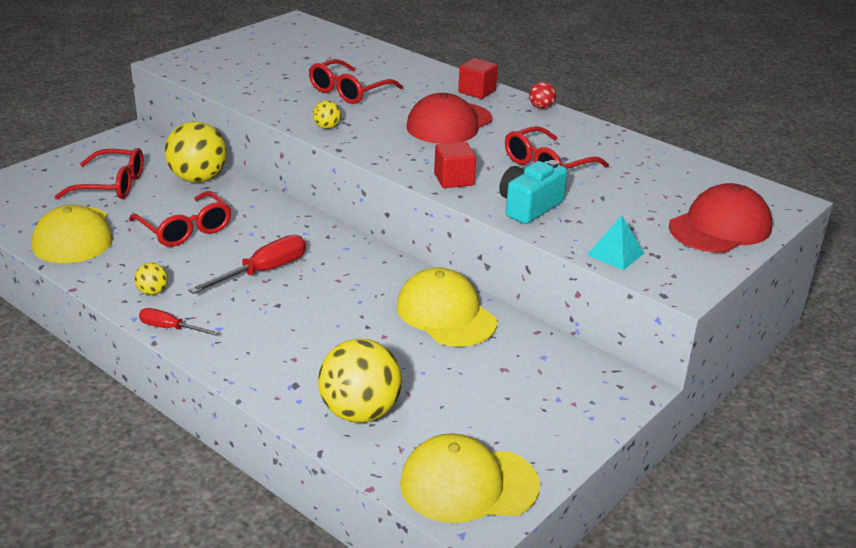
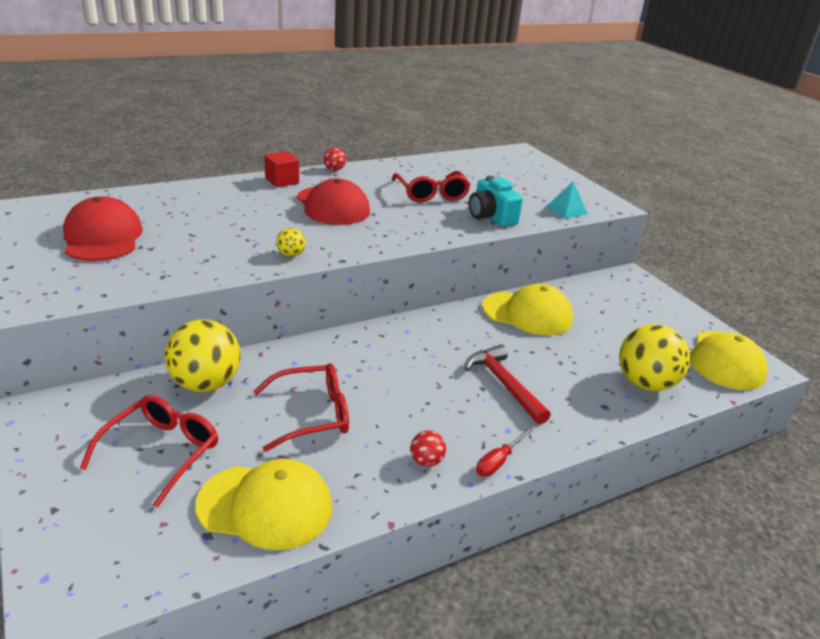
camera: 70 degrees left, 0 degrees up
yellow ball [135,263,168,295] -> red ball [411,431,446,467]
red screwdriver [188,235,306,294] -> none
red glasses [309,59,403,104] -> none
yellow cap [397,267,497,347] -> yellow cap turned 150 degrees counterclockwise [482,284,573,336]
red cube [434,142,476,188] -> none
red cap [669,183,772,253] -> red cap moved to [63,196,143,261]
none -> red hammer [465,344,551,425]

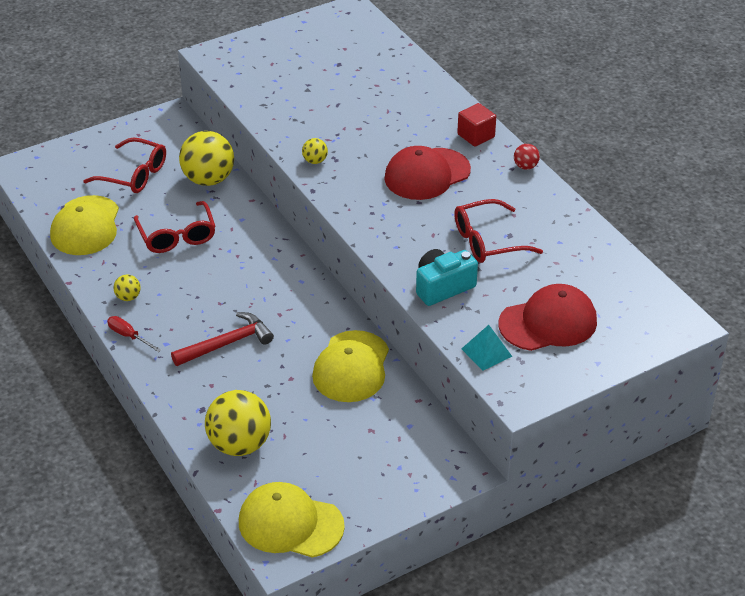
camera: 90 degrees right, 10 degrees up
red cap [63,196,143,261] -> red cap moved to [499,284,597,351]
red ball [411,431,446,467] -> yellow ball [114,274,141,301]

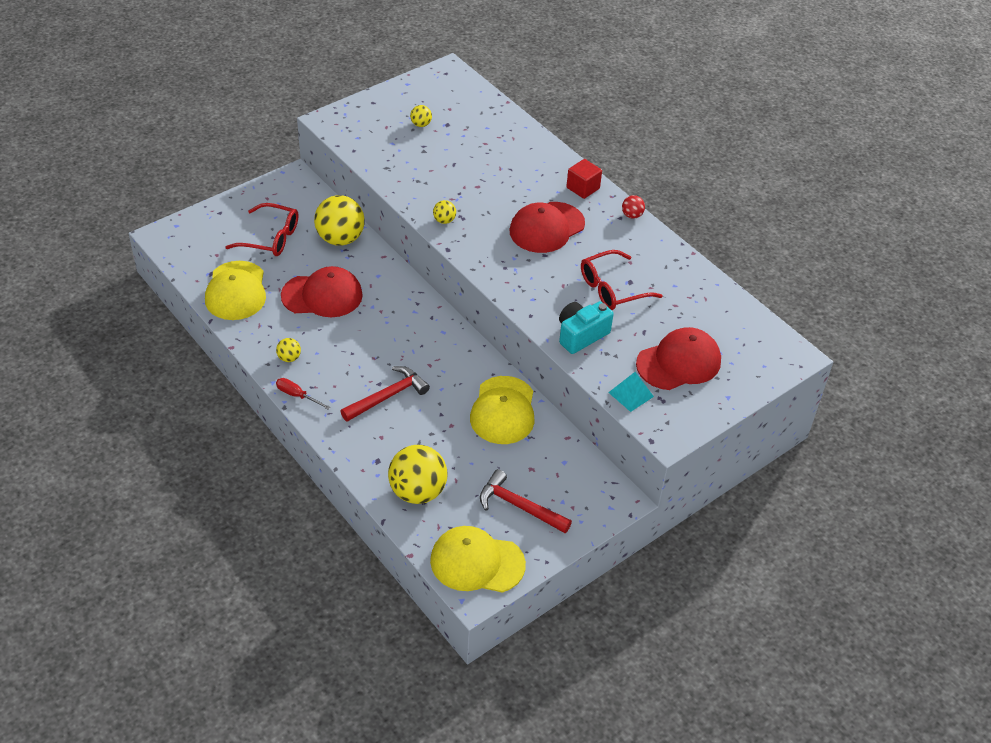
camera: 10 degrees left, 5 degrees up
red glasses [134,201,216,253] -> red cap [281,266,363,317]
none -> yellow ball [410,105,432,127]
none -> red hammer [480,469,572,533]

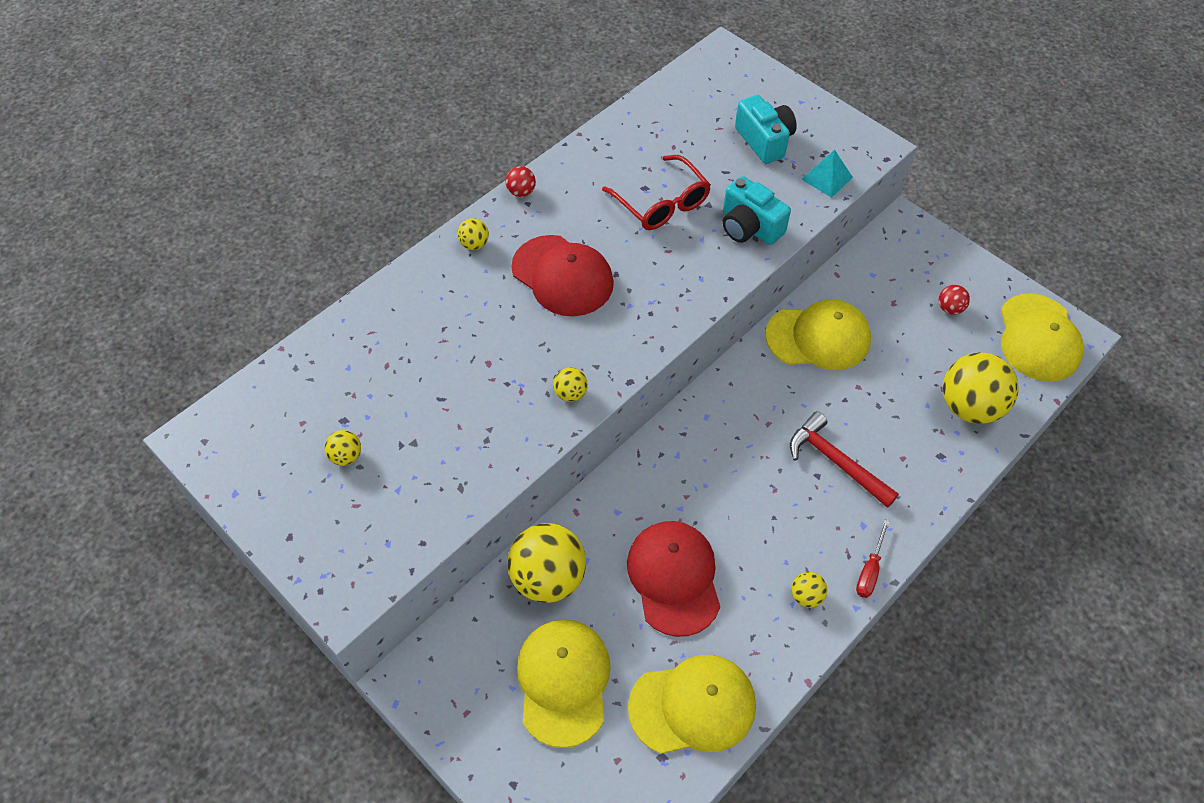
camera: 95 degrees left, 10 degrees up
red glasses [226,203,298,256] -> yellow cap [517,619,611,748]
red hammer [480,469,572,533] -> red ball [938,285,970,315]
red cube [566,159,602,199] -> yellow ball [457,218,489,250]
red cap [636,327,721,390] -> turquoise camera [735,95,797,164]

